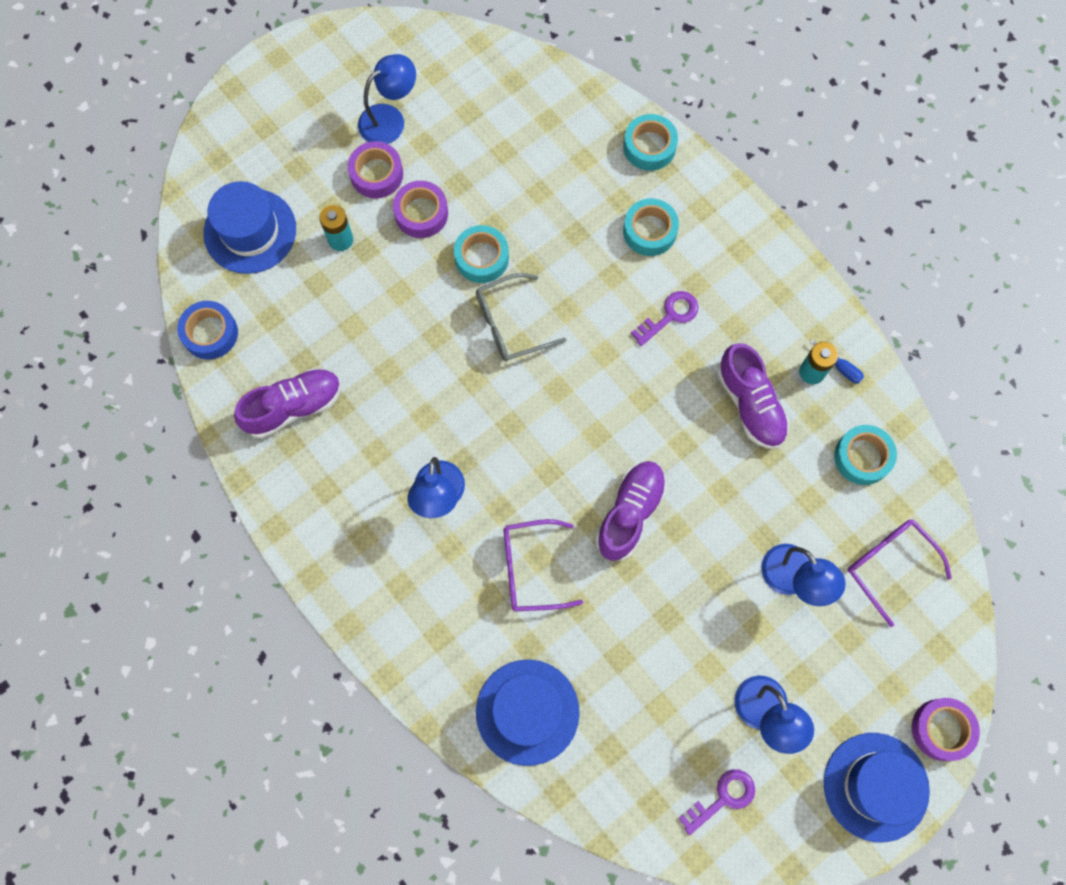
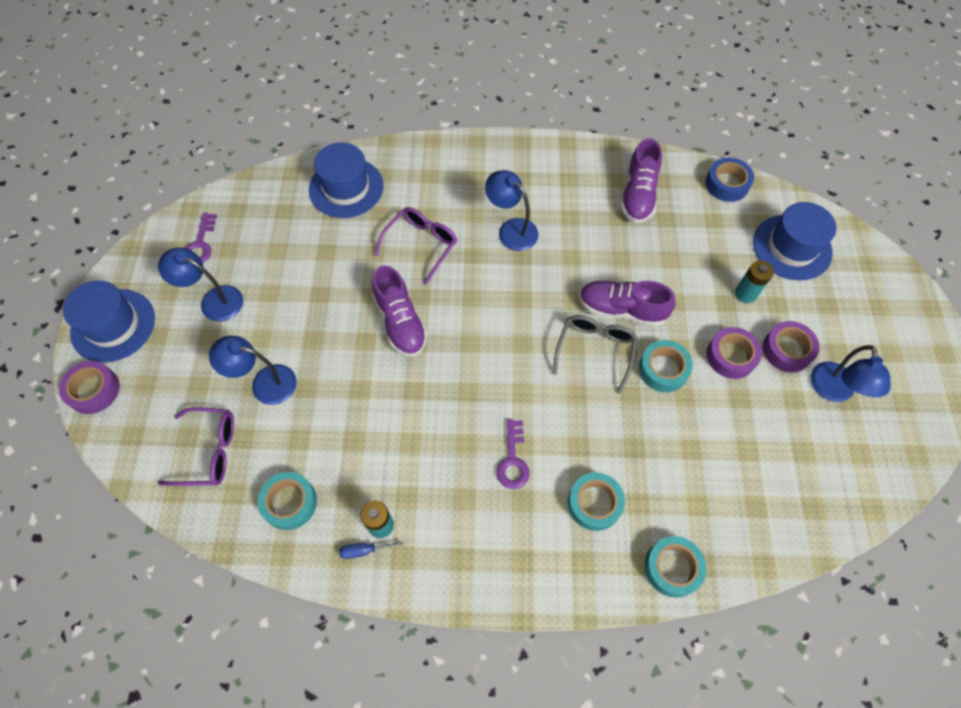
camera: 130 degrees right, 10 degrees down
purple shoe [717,343,790,449] -> purple shoe moved to [579,281,676,327]

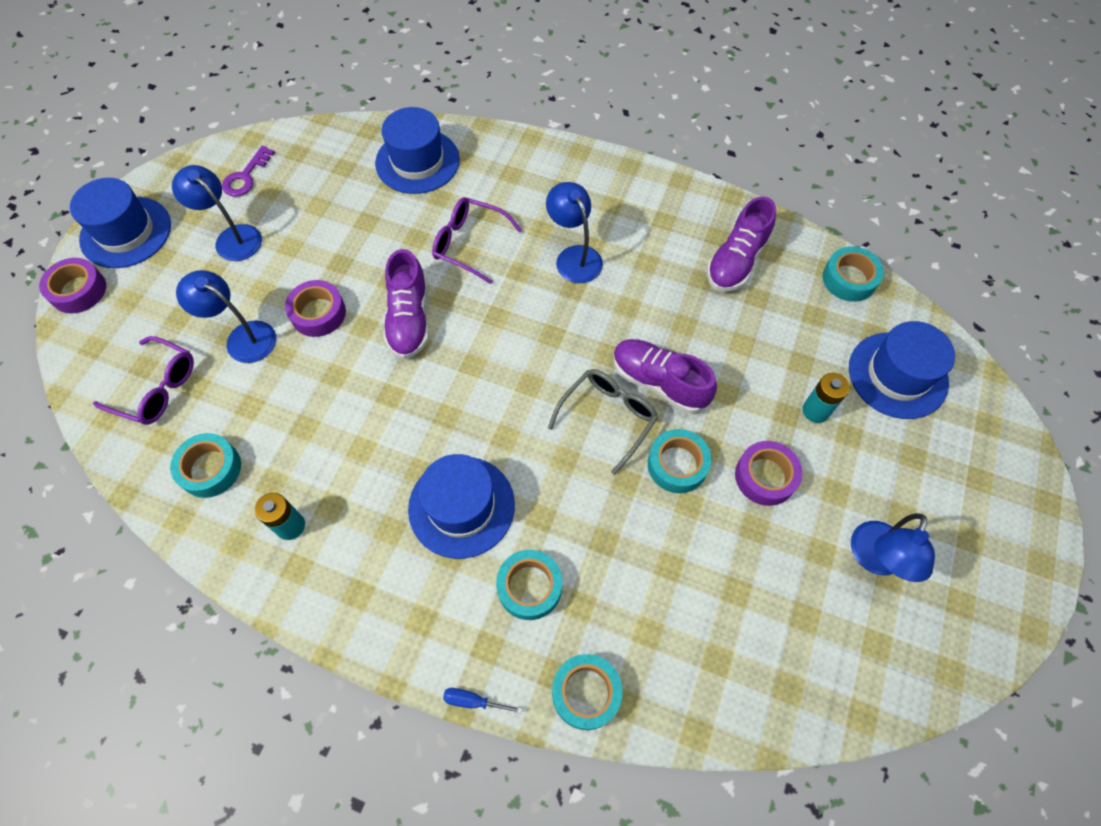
camera: 20 degrees right, 0 degrees up
blue screwdriver [339,541,404,559] -> blue screwdriver moved to [443,688,522,714]
purple glasses [374,207,457,285] -> purple glasses turned 120 degrees counterclockwise [432,197,522,284]
purple key [497,419,529,489] -> blue hat [408,454,515,559]
blue tape [705,157,754,202] -> turquoise tape [822,246,884,302]
purple tape [763,321,820,373] -> purple tape moved to [285,280,346,337]

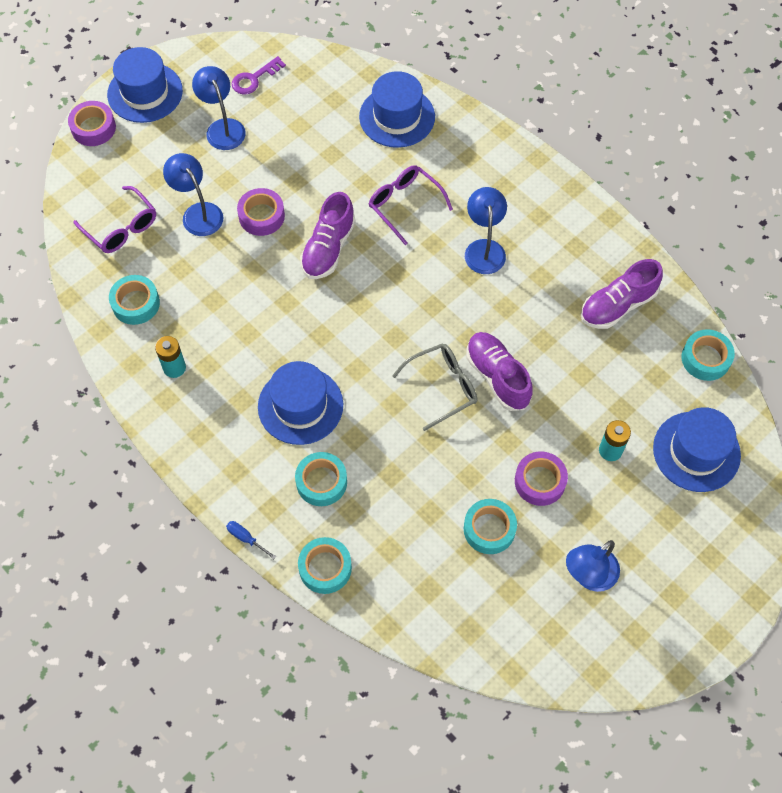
camera: 25 degrees right, 0 degrees up
turquoise tape [648,429,712,493] -> turquoise tape moved to [464,499,517,554]

